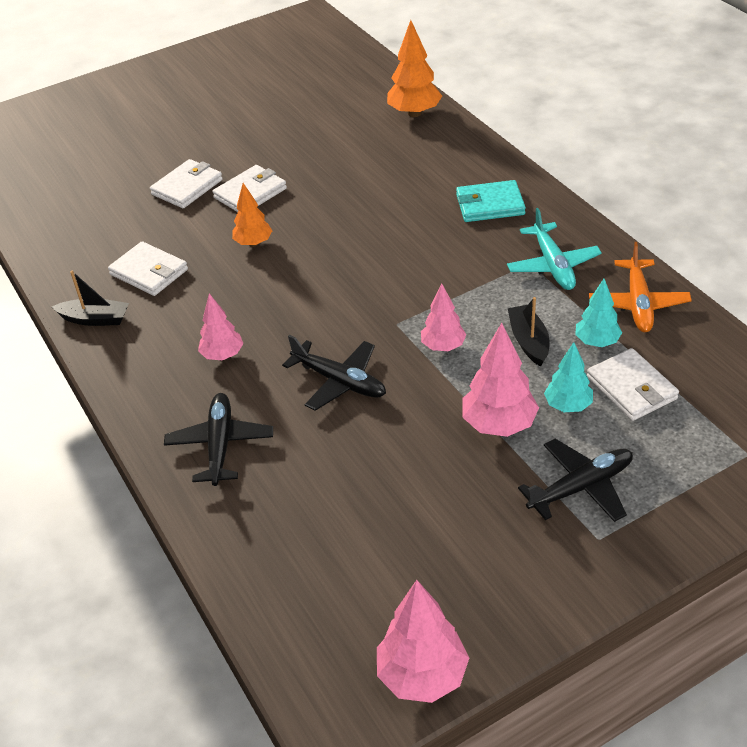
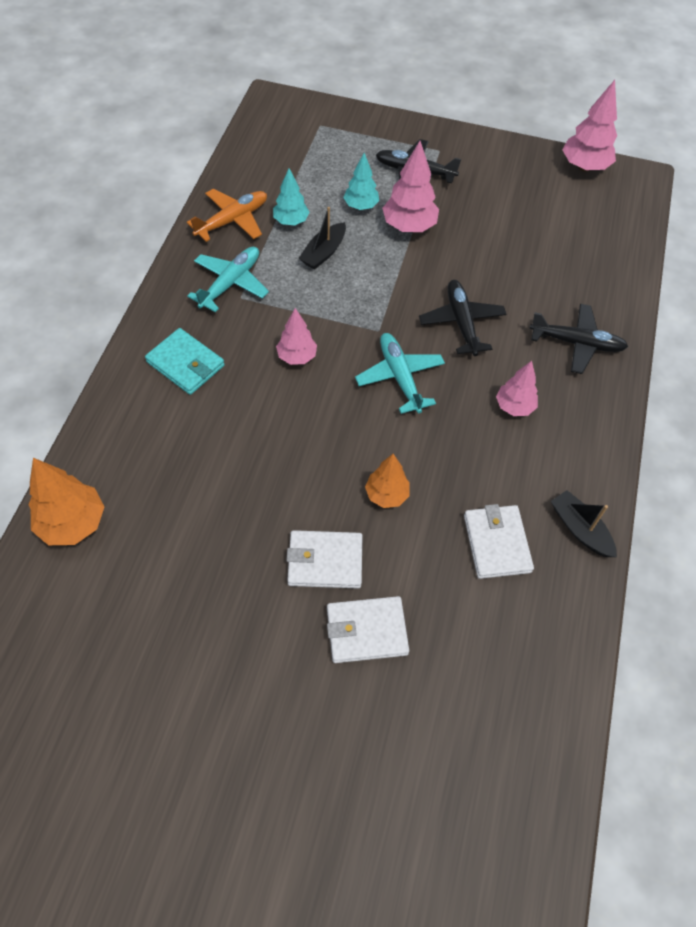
camera: 140 degrees left, 15 degrees up
black plane [164,393,273,486] -> black plane turned 120 degrees counterclockwise [530,304,628,374]
pink tree [421,284,467,351] -> pink tree moved to [276,308,317,365]
white wallet [587,348,679,421] -> none
none -> turquoise plane [355,333,445,414]

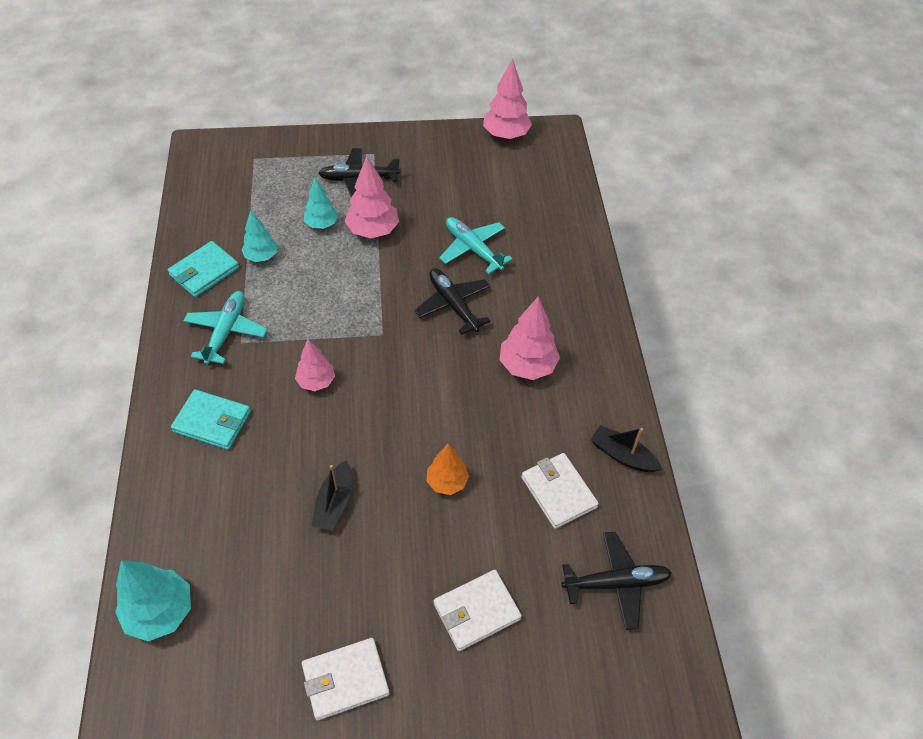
camera: 20 degrees left, 5 degrees down
orange tree [28,458,104,545] -> turquoise tree [115,560,191,641]
orange plane [187,189,267,242] -> turquoise wallet [168,241,239,297]
white wallet [286,530,363,589] -> white wallet moved to [302,638,390,721]
black boat [299,207,346,270] -> black boat moved to [311,460,352,531]
turquoise plane [355,333,445,414] -> turquoise plane moved to [439,217,513,274]
pink tree [496,361,538,416] -> pink tree [500,297,560,380], size x1.55
black plane [530,304,628,374] -> black plane moved to [562,532,672,630]

